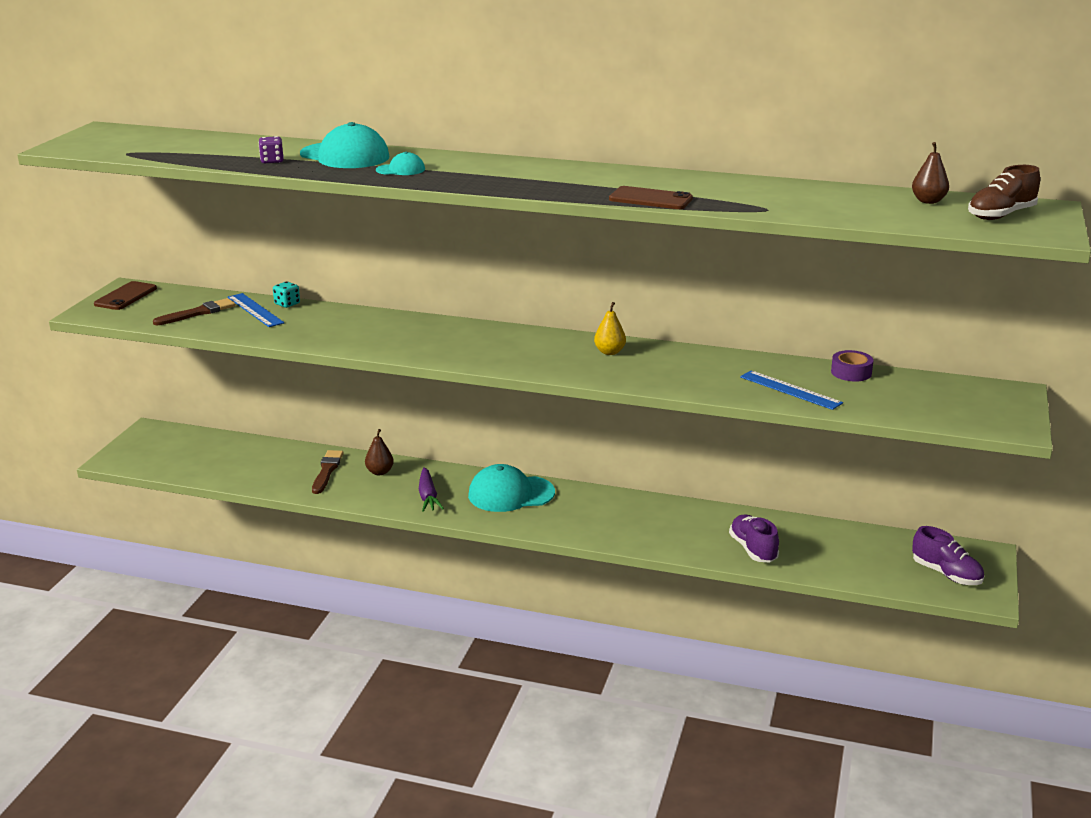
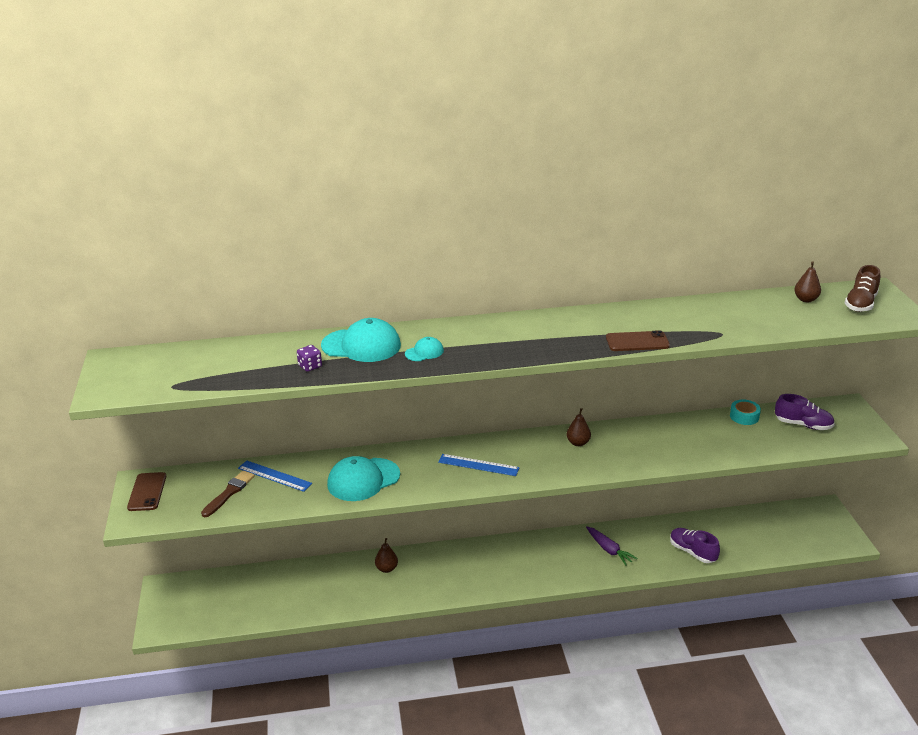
camera: 25 degrees left, 5 degrees up
turquoise dice [273,282,300,308] -> none
brown brush [312,450,344,494] -> none
purple carrot [419,467,444,512] -> purple carrot moved to [586,527,637,566]
turquoise cap [468,464,555,512] -> turquoise cap moved to [327,456,400,501]
yellow pear [594,302,626,355] -> brown pear [567,408,591,446]
blue ruler [740,370,843,410] -> blue ruler moved to [438,454,520,476]
purple tape [831,350,874,382] -> turquoise tape [730,400,761,425]
purple shoe [912,526,984,585] -> purple shoe moved to [775,394,835,430]

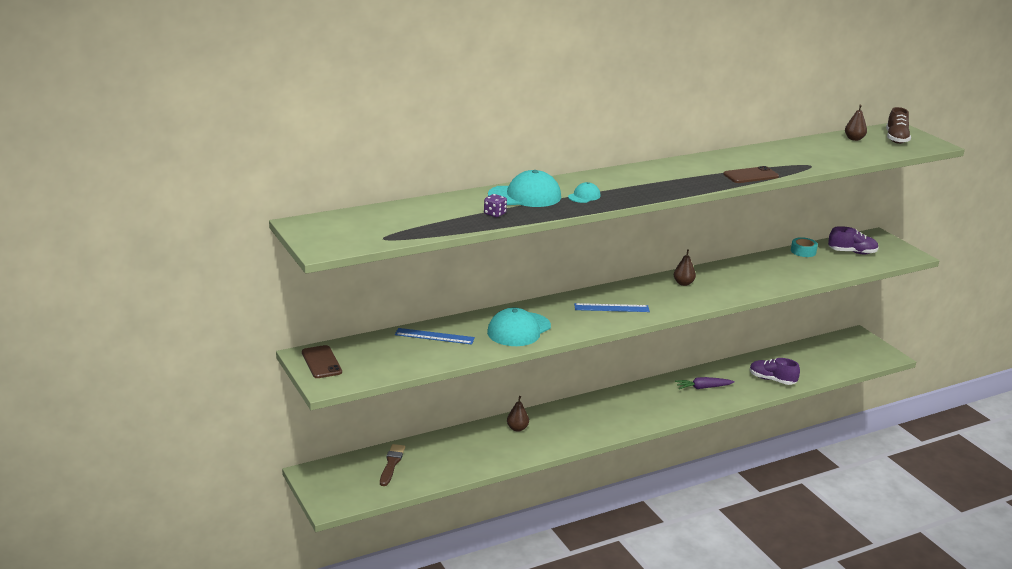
camera: 20 degrees left, 5 degrees down
brown brush [201,470,255,517] -> brown brush moved to [380,444,405,486]
purple carrot [586,527,637,566] -> purple carrot turned 135 degrees clockwise [675,377,735,389]

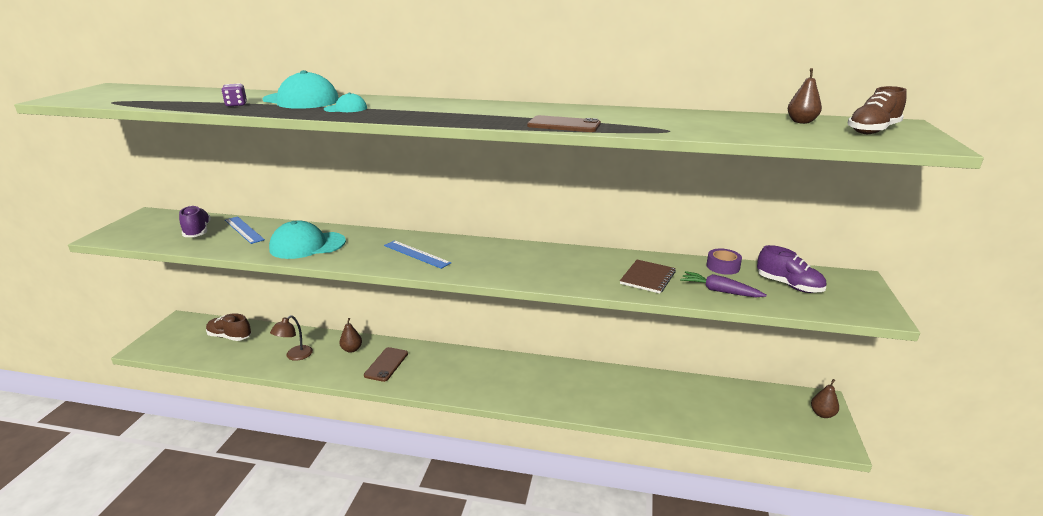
camera: 40 degrees right, 0 degrees up
brown phone [302,345,342,378] -> brown phone moved to [364,347,408,382]
brown brush [380,444,405,486] -> brown shoe [206,313,251,341]
brown pear [674,249,696,286] -> brown pear moved to [811,379,839,418]
purple carrot [675,377,735,389] -> purple carrot moved to [680,271,767,297]
purple shoe [750,358,800,385] -> purple shoe moved to [179,206,211,237]
turquoise tape [791,237,818,257] -> purple tape [706,249,742,275]
none -> brown lamp [270,315,313,361]
none -> brown notebook [620,260,676,293]

